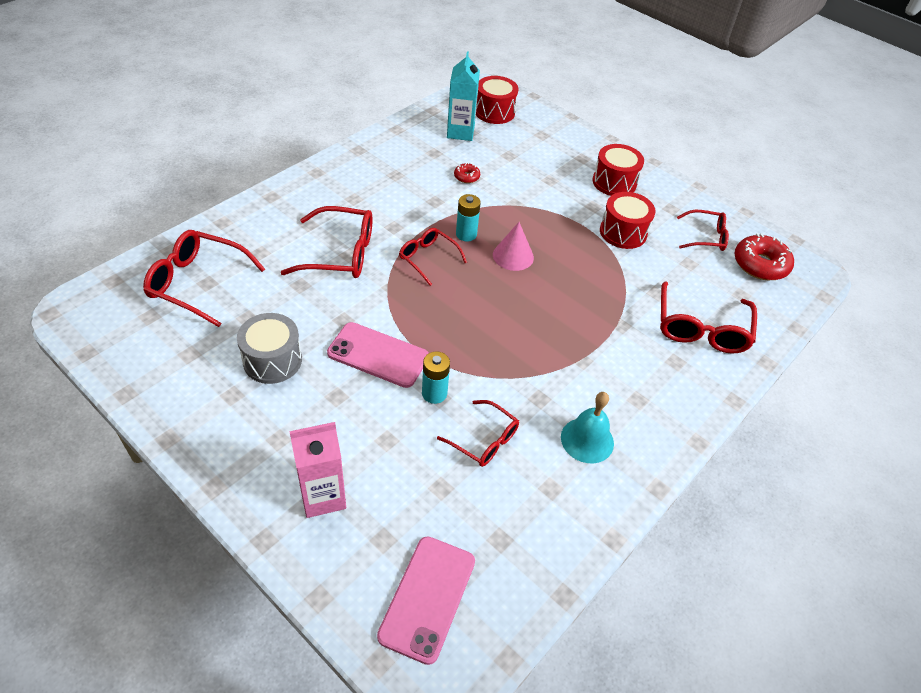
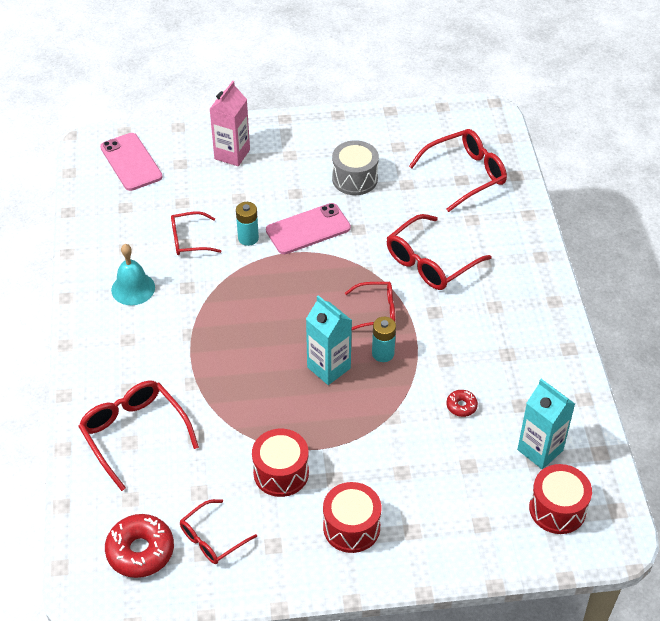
camera: 135 degrees right, 0 degrees up
pink cone [493,222,534,271] -> turquoise carton [306,295,352,385]

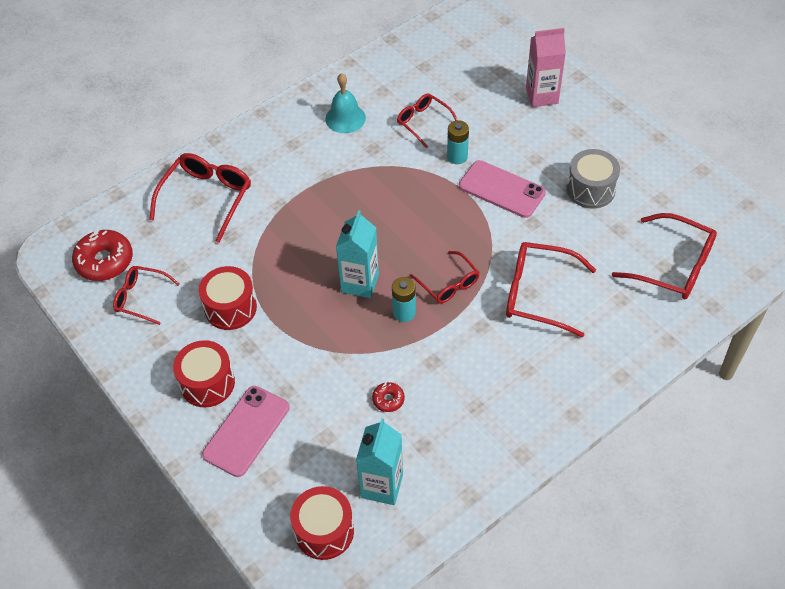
camera: 60 degrees right, 5 degrees up
pink phone [100,133,163,191] -> pink phone moved to [202,386,290,477]

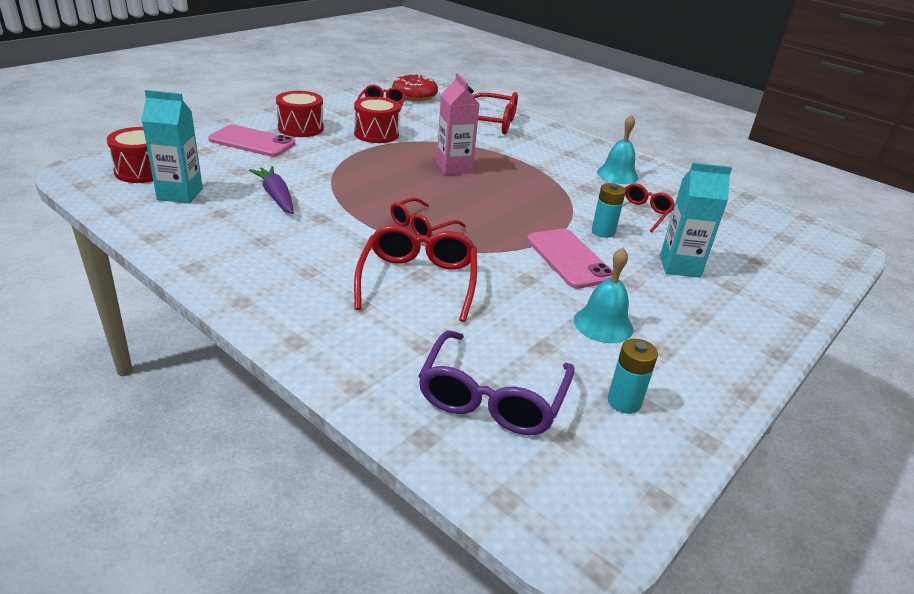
camera: 75 degrees right, 20 degrees down
turquoise carton [336,210,379,298] -> turquoise carton moved to [660,162,732,278]
red donut [372,382,405,412] -> purple carrot [249,166,294,214]
turquoise battery [392,277,416,322] -> turquoise battery moved to [608,339,658,414]
pink phone [459,160,546,218] -> pink phone turned 45 degrees counterclockwise [527,228,613,289]
pink carton [526,28,566,107] -> pink carton moved to [436,73,479,175]
grey drum [566,149,620,209] -> turquoise bell [574,248,633,343]
red glasses [612,213,717,299] -> purple glasses [418,330,575,435]

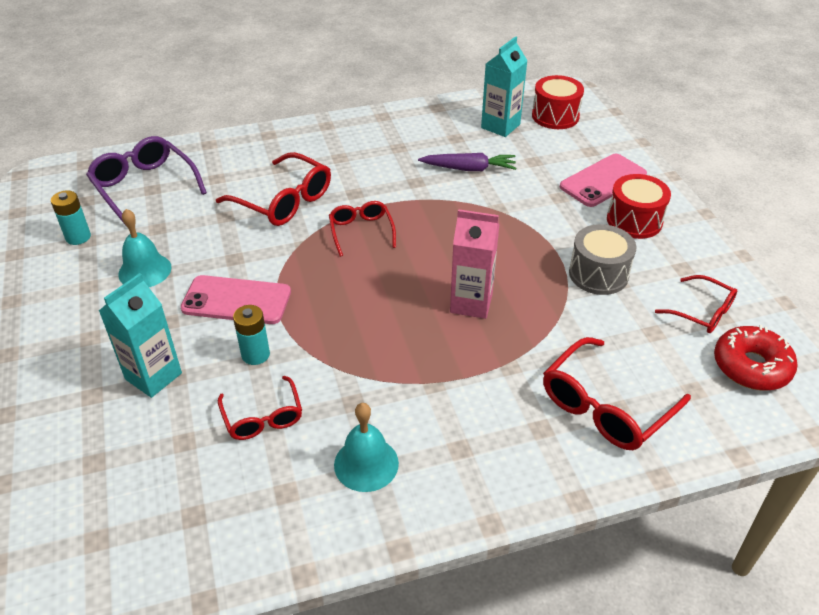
camera: 125 degrees right, 10 degrees up
red drum [354,97,400,143] -> grey drum [569,224,636,295]

